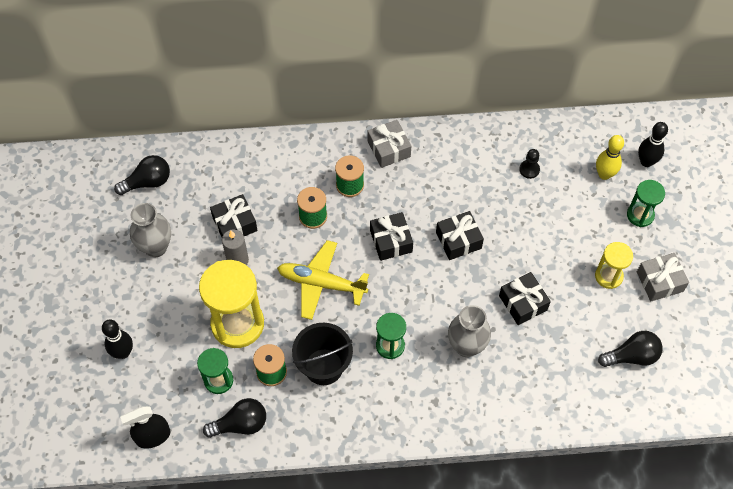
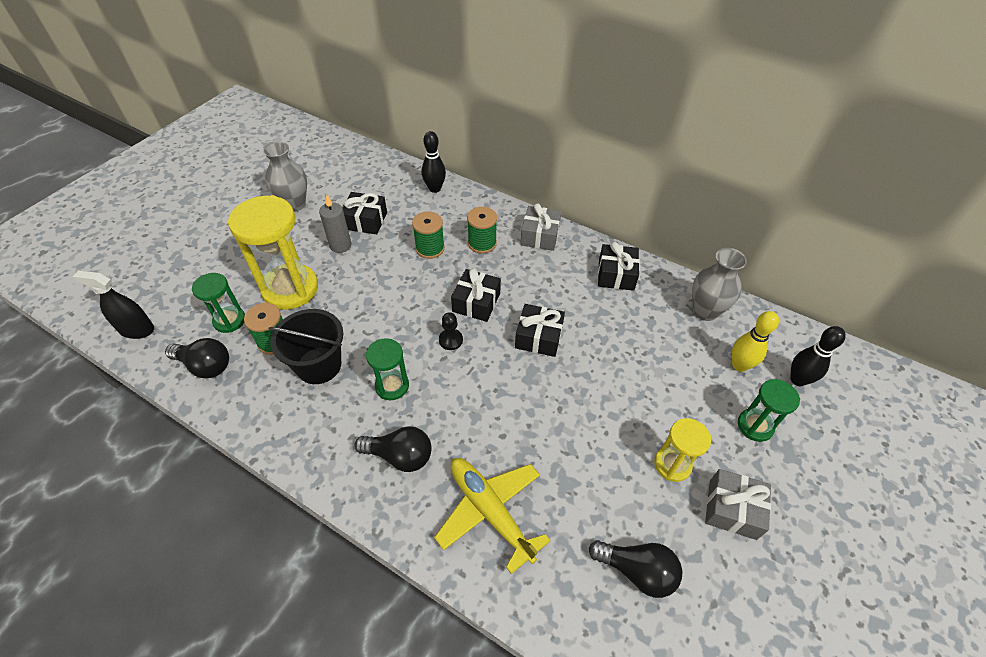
camera: 35 degrees right, 10 degrees down
black bowling pin [102,319,133,359] -> black bowling pin moved to [422,131,446,193]
black light bulb [114,155,170,195] -> black light bulb moved to [355,426,431,472]
yellow plane [277,240,369,320] -> yellow plane moved to [434,458,551,574]
grey vase [448,305,491,357] -> grey vase moved to [692,248,747,321]
black gift [499,272,551,325] -> black gift moved to [598,242,640,291]
black pawn [519,149,540,179] -> black pawn moved to [439,312,463,350]

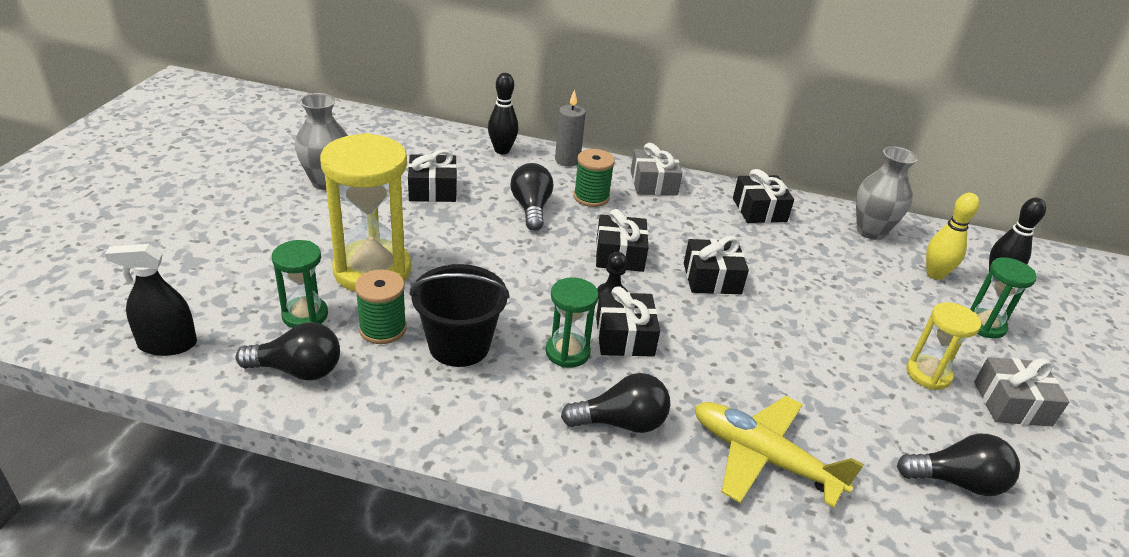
camera: 20 degrees left, 15 degrees down
grey candle [319,194,352,253] -> grey candle moved to [555,90,586,166]
green spool [412,211,445,259] -> black light bulb [511,163,553,231]
none -> black gift [596,287,660,357]

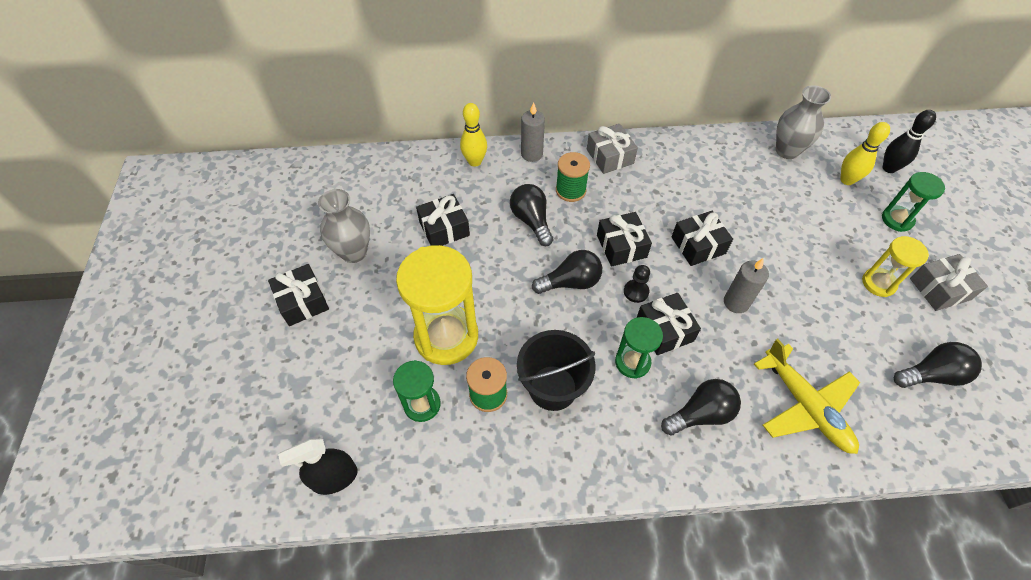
camera: 15 degrees left, 20 degrees up
black light bulb [236,322,340,380] -> black light bulb moved to [532,250,602,294]
black bowling pin [488,73,518,154] -> yellow bowling pin [460,103,487,167]
yellow plane [695,396,864,508] -> yellow plane turned 135 degrees counterclockwise [754,339,860,454]
black gift [733,169,794,223] -> black gift moved to [268,264,329,326]
none -> grey candle [724,258,769,313]

